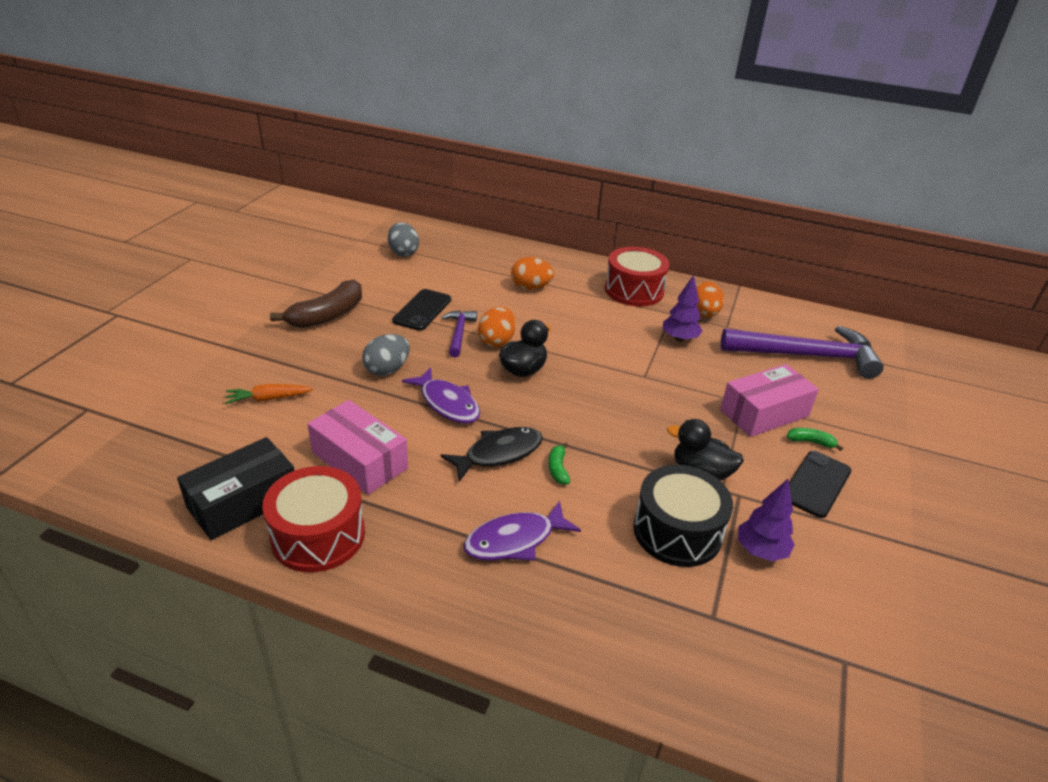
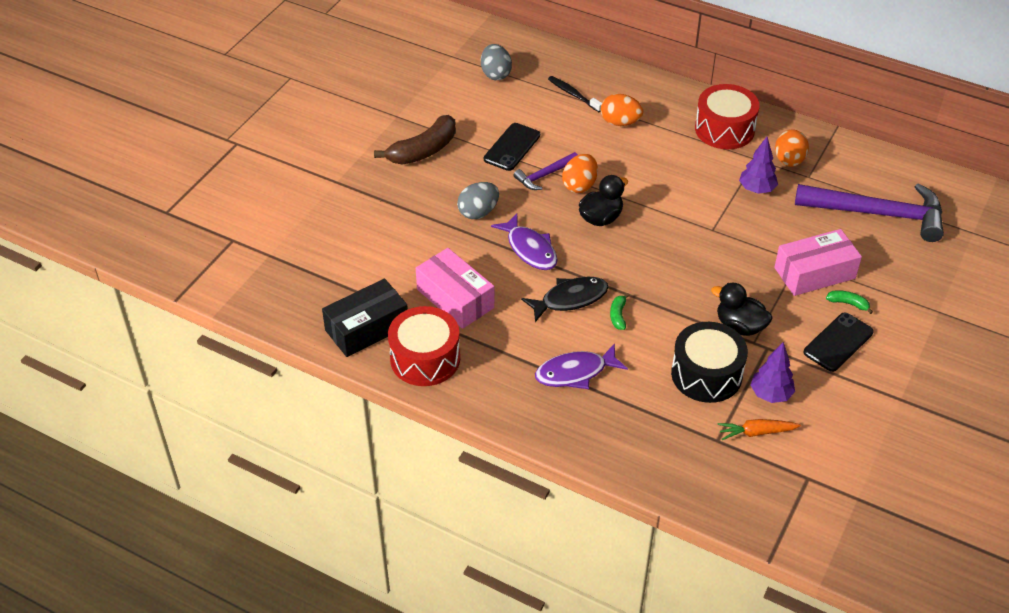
camera: 10 degrees right, 10 degrees up
orange carrot [225,384,314,404] -> orange carrot moved to [718,419,801,440]
purple hammer [441,310,477,357] -> purple hammer turned 135 degrees counterclockwise [513,152,578,190]
none -> black toothbrush [548,76,602,112]

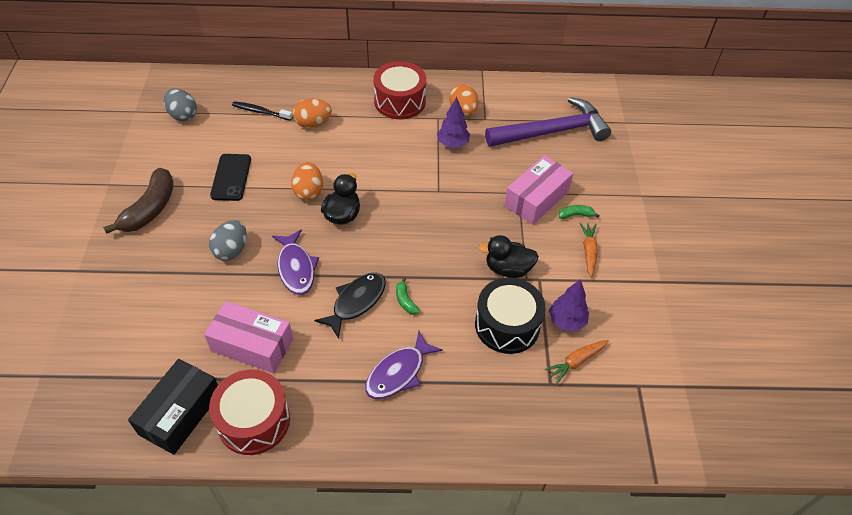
camera: 30 degrees left, 5 degrees up
purple fish [491,214,558,270] -> purple fish turned 45 degrees clockwise [272,229,319,295]
purple hammer [513,152,578,190] -> none
black phone [804,312,874,372] -> orange carrot [580,223,598,277]

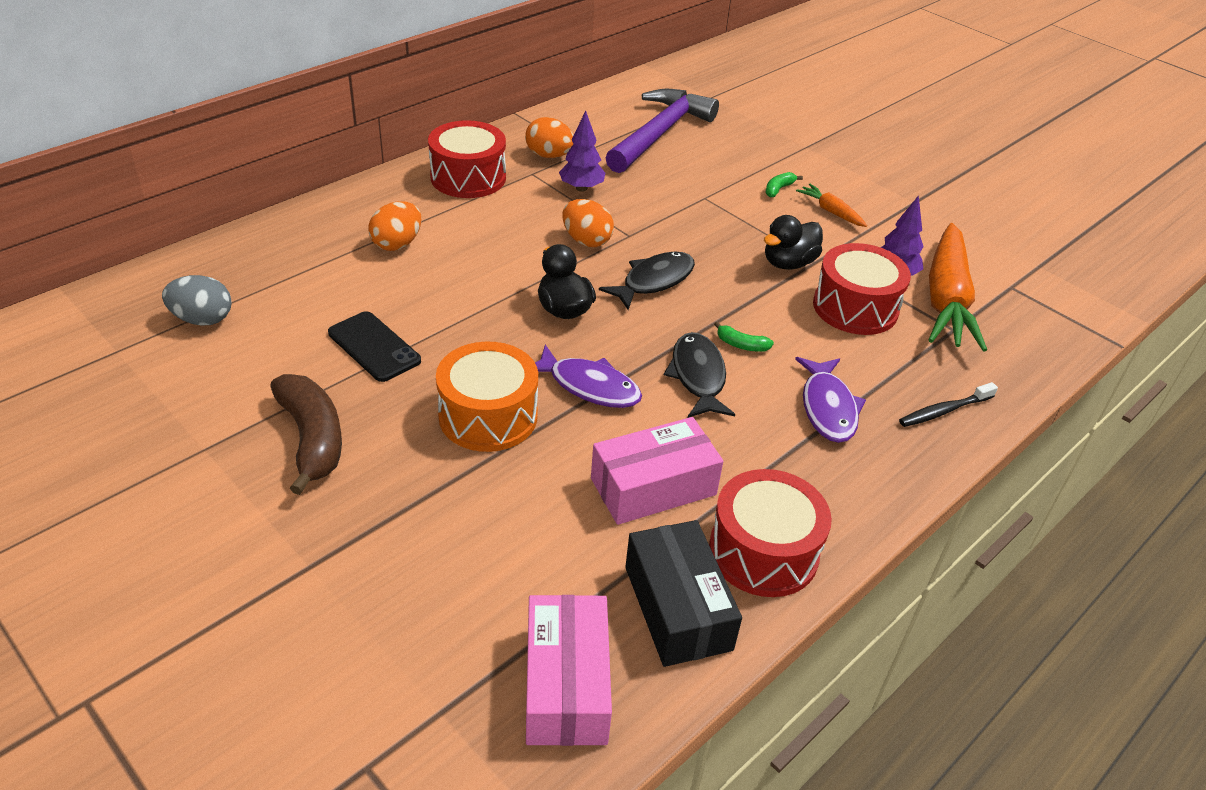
camera: 45 degrees left, 10 degrees down
grey egg [209,220,247,261] -> orange drum [436,341,538,452]
black toothbrush [232,101,293,121] -> black toothbrush moved to [899,382,998,427]
orange egg [291,162,323,201] -> orange egg moved to [562,199,614,247]
black drum [475,277,546,354] -> red drum [813,243,911,335]
pink box [504,155,573,225] -> pink box moved to [526,595,612,746]
orange carrot [545,340,609,384] -> orange carrot [929,223,987,352], size x2.22
none -> black fish [599,252,695,310]

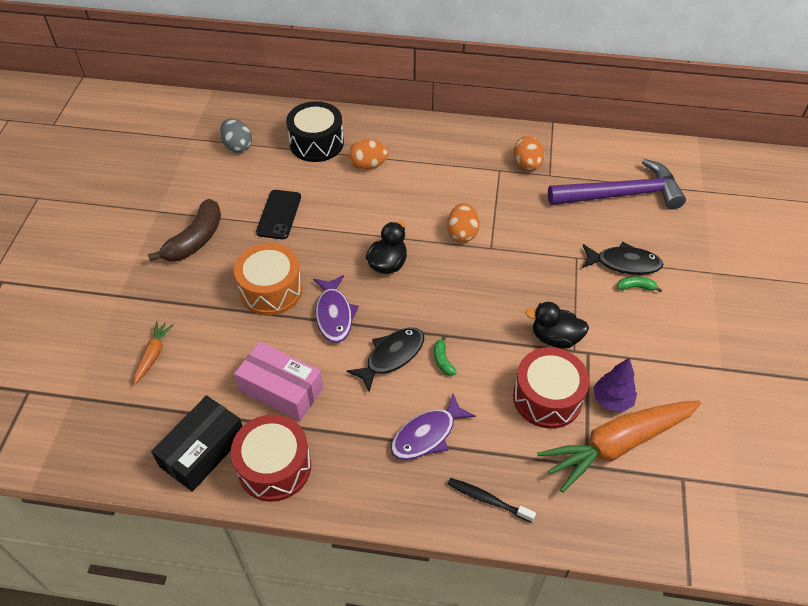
camera: 55 degrees right, 10 degrees up
red drum [428,120,506,198] -> none
pink box [526,595,612,746] -> none
purple tree [559,111,605,192] -> none
black fish [599,252,695,310] -> black fish moved to [582,242,664,275]
orange carrot [796,184,867,227] -> orange carrot moved to [134,321,174,384]
none -> black drum [286,101,344,162]

